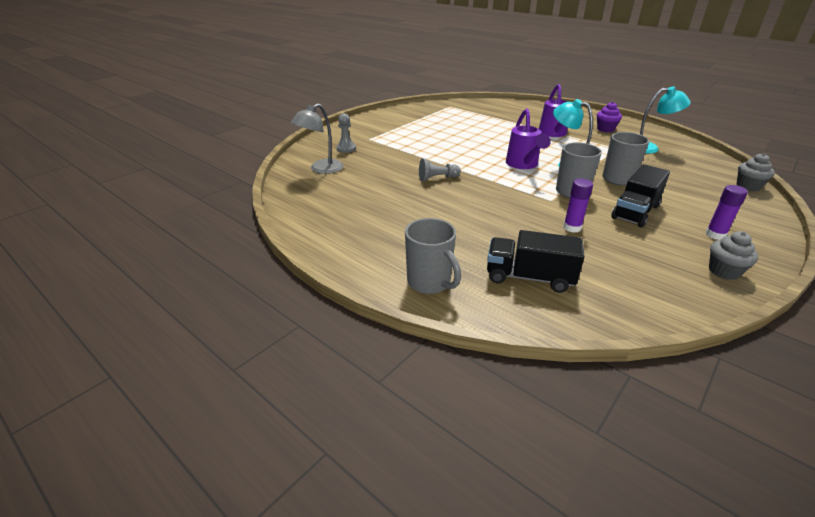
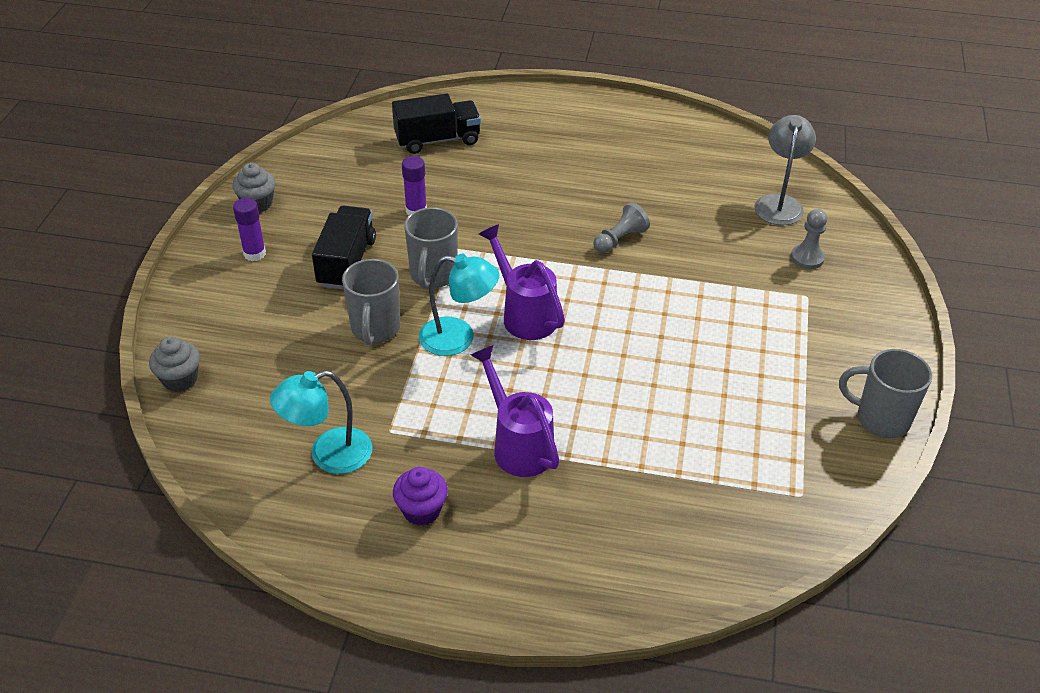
camera: 150 degrees right, 10 degrees up
grey mug [405,218,461,294] -> grey mug moved to [839,349,932,438]

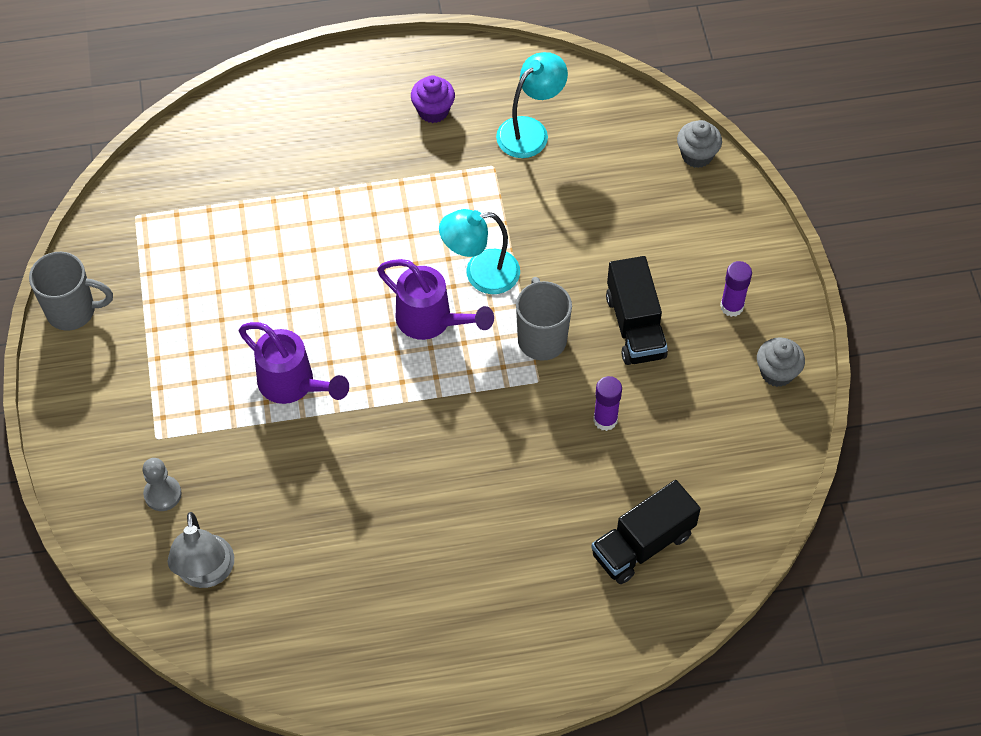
camera: 160 degrees right, 15 degrees up
grey mug [342,259,400,345] -> none
purple watering can [471,345,560,477] -> purple watering can moved to [239,322,349,404]
grey pawn [593,202,650,253] -> none

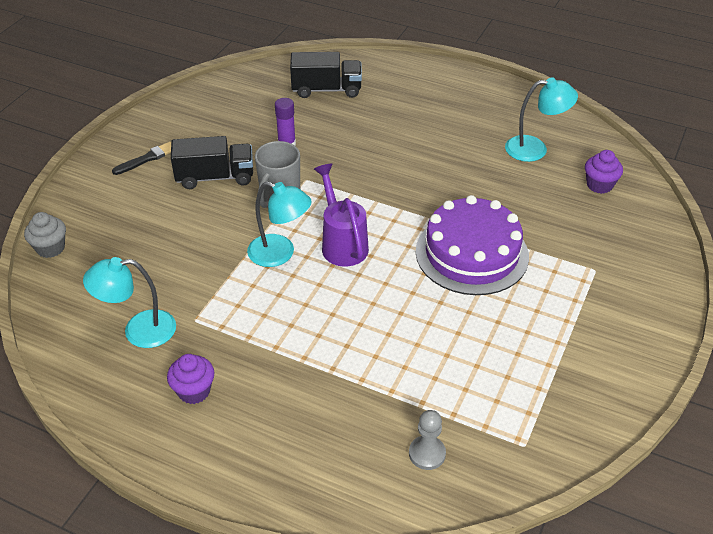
camera: 145 degrees left, 15 degrees down
grey mug [29,252,113,331] -> none
grey pawn [142,458,182,511] -> grey pawn moved to [409,410,446,470]
grey lamp [167,512,234,588] -> purple cupcake [585,150,623,194]
purple watering can [239,322,349,404] -> purple cake [416,195,529,295]
black truck [606,256,668,365] -> black truck turned 60 degrees clockwise [171,136,253,189]
purple glue stick [720,261,752,317] -> black brush [112,142,171,175]
grey cupcake [757,337,805,387] -> none
none -> turquoise lamp [505,77,578,162]

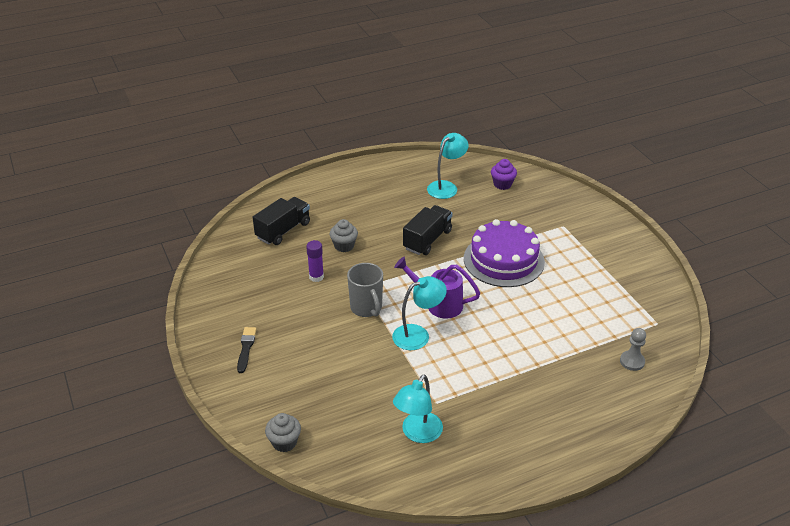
camera: 50 degrees left, 5 degrees down
purple cupcake [167,354,214,404] -> none
black truck [171,136,253,189] -> black truck moved to [403,205,453,255]
none -> grey cupcake [330,219,358,252]

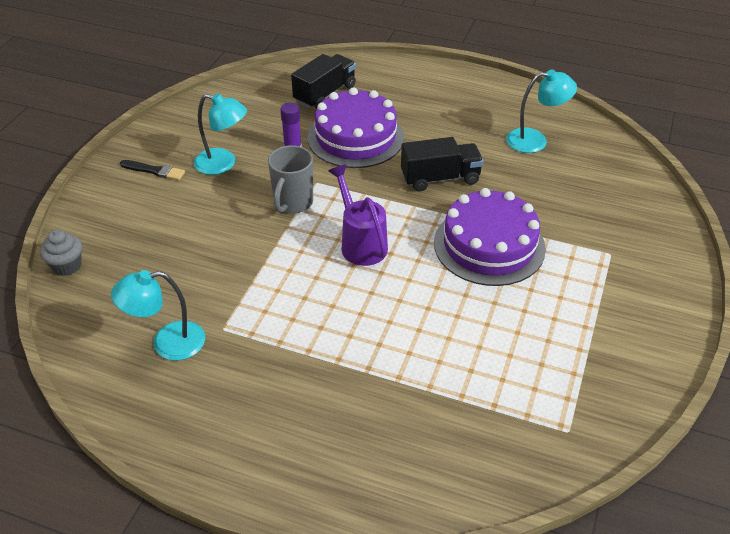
camera: 45 degrees right, 5 degrees up
black brush [237,327,256,373] -> black brush turned 60 degrees clockwise [120,160,185,180]
black truck [253,197,310,245] -> black truck turned 45 degrees counterclockwise [291,54,356,109]
grey cupcake [330,219,358,252] -> purple cake [308,87,404,168]
turquoise lamp [392,276,447,350] -> turquoise lamp moved to [194,93,247,175]
purple cupcake [491,159,517,190] -> none
grey pawn [620,328,646,371] -> none

